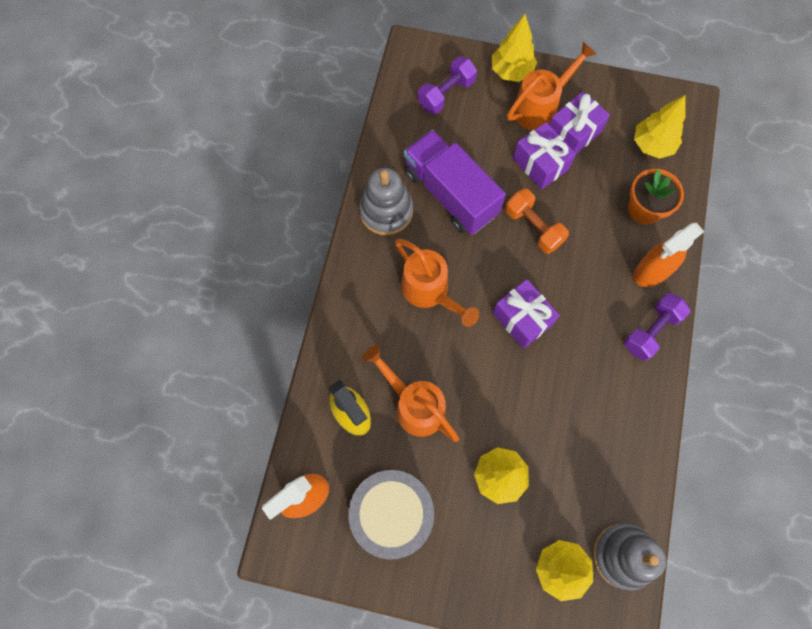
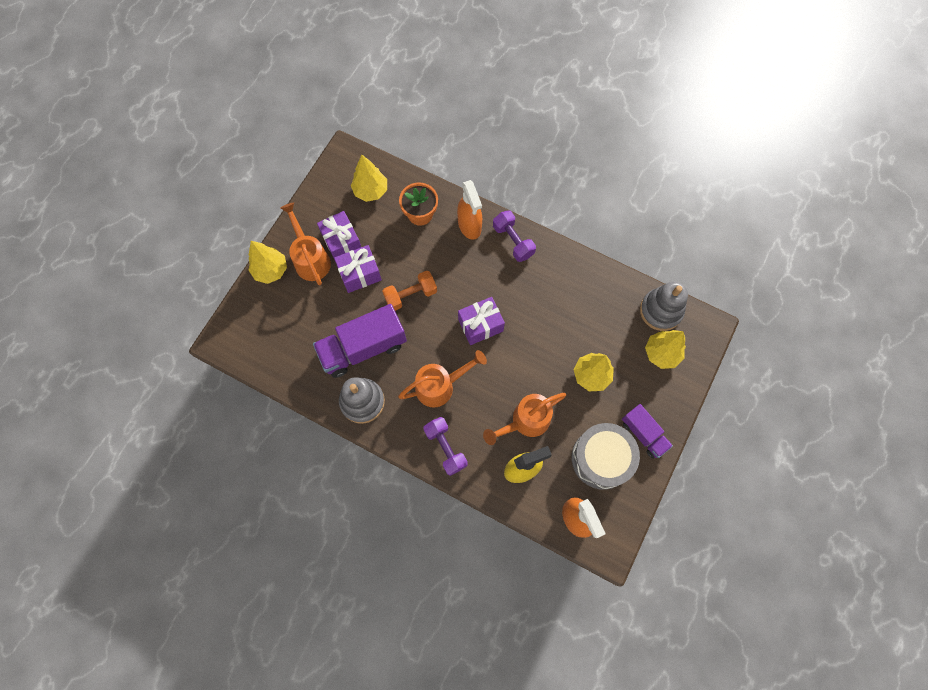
camera: 75 degrees left, 0 degrees up
purple dumbbell [418,56,477,114] -> purple dumbbell moved to [423,417,468,476]
none -> purple truck [622,404,673,459]

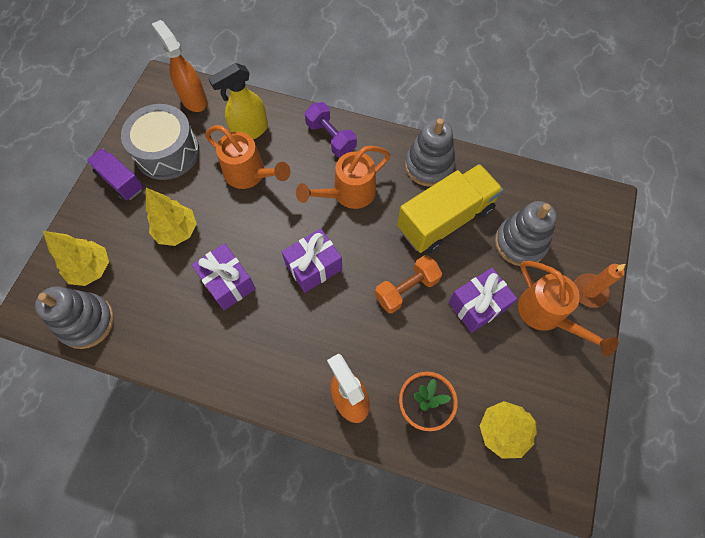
camera: 170 degrees right, 5 degrees down
yellow tree [249,241,287,284] -> orange candle [574,264,625,308]
purple truck [313,304,407,378] -> yellow truck [397,164,503,253]
purple gift [317,211,361,260] -> purple gift moved to [192,243,256,310]
orange watering can [483,393,566,445] -> orange watering can turned 75 degrees clockwise [205,125,291,189]
purple dumbbell [493,210,536,262] -> none
none -> grey stacking toy [495,201,557,266]

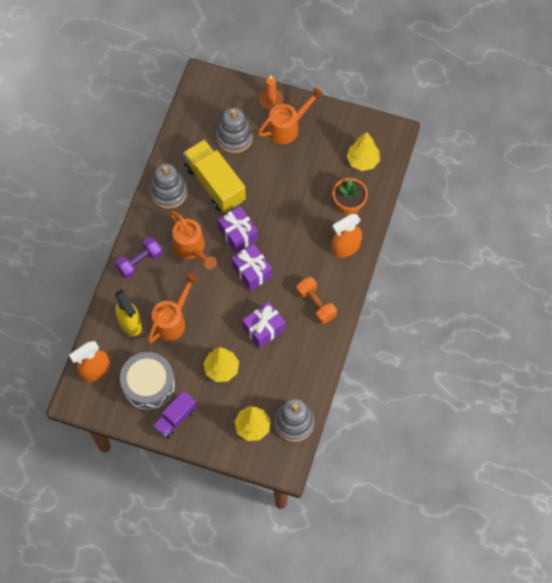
camera: 90 degrees left, 0 degrees up
orange dumbbell [375,255,442,313] -> orange dumbbell moved to [297,277,337,324]
purple gift [449,268,517,333] -> purple gift moved to [218,206,258,253]

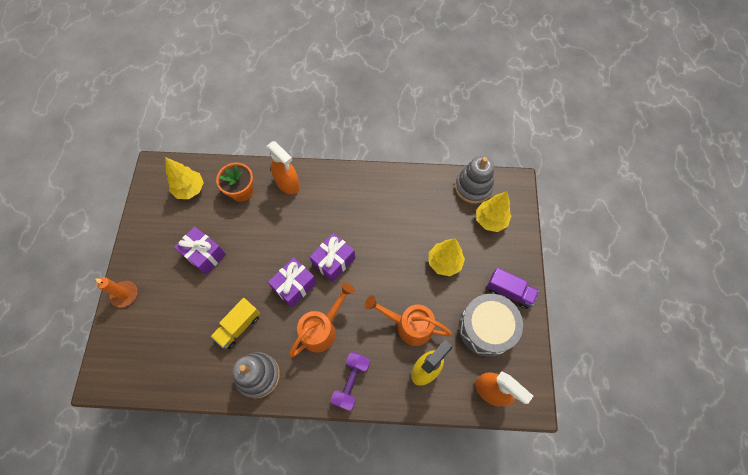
camera: 105 degrees left, 0 degrees up
purple dumbbell [115,237,162,279] -> purple dumbbell turned 75 degrees clockwise [331,352,370,411]
yellow truck [183,140,246,213] -> yellow truck [211,298,260,349], size x0.59
grey stacking toy [216,107,253,153] -> none
purple gift [242,302,285,348] -> purple gift moved to [174,226,226,275]
orange watering can [258,87,324,144] -> none
orange dumbbell [297,277,337,324] -> none

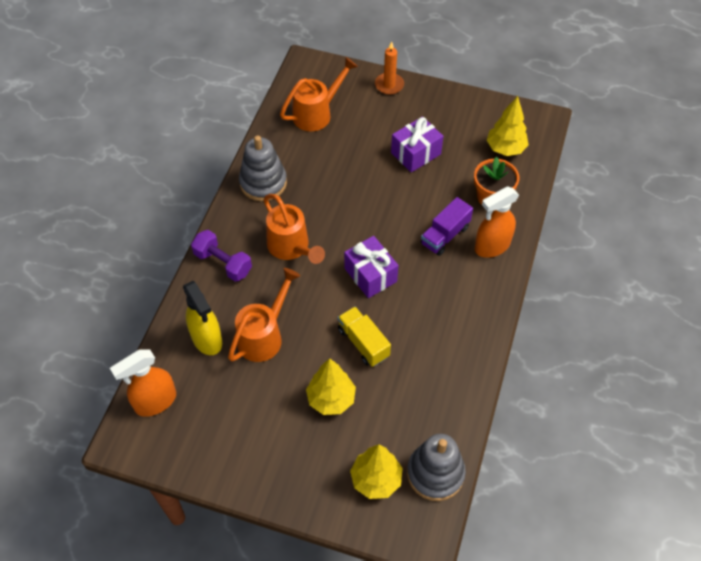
camera: 105 degrees right, 10 degrees down
yellow truck [211,298,260,349] -> yellow truck moved to [338,306,391,367]
purple gift [268,257,317,308] -> none
grey drum [459,294,523,357] -> none
purple truck [487,268,539,309] -> purple truck moved to [421,197,473,256]
none -> orange watering can [280,57,358,131]

